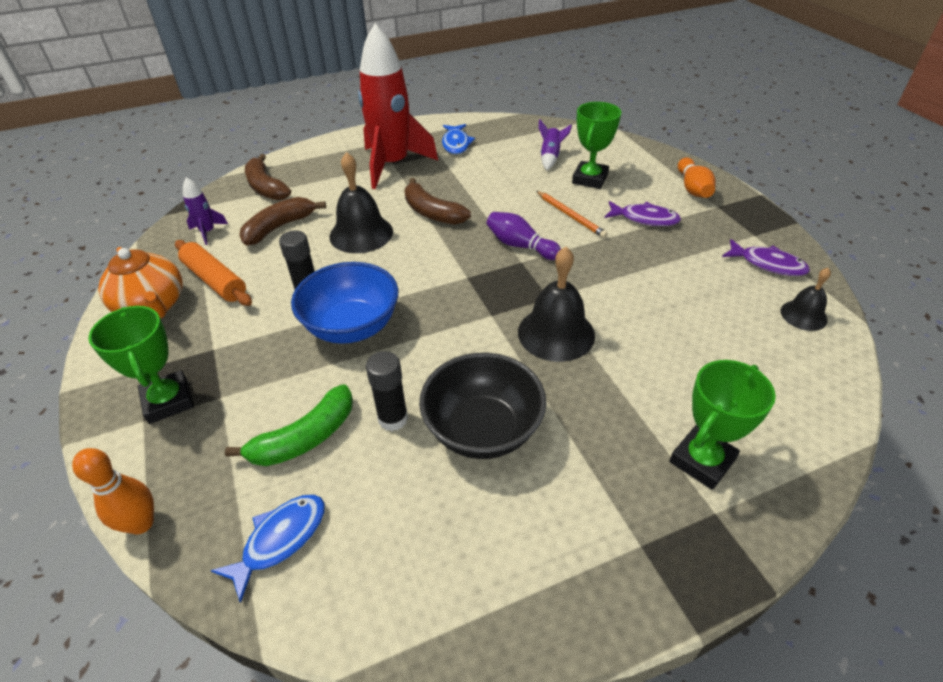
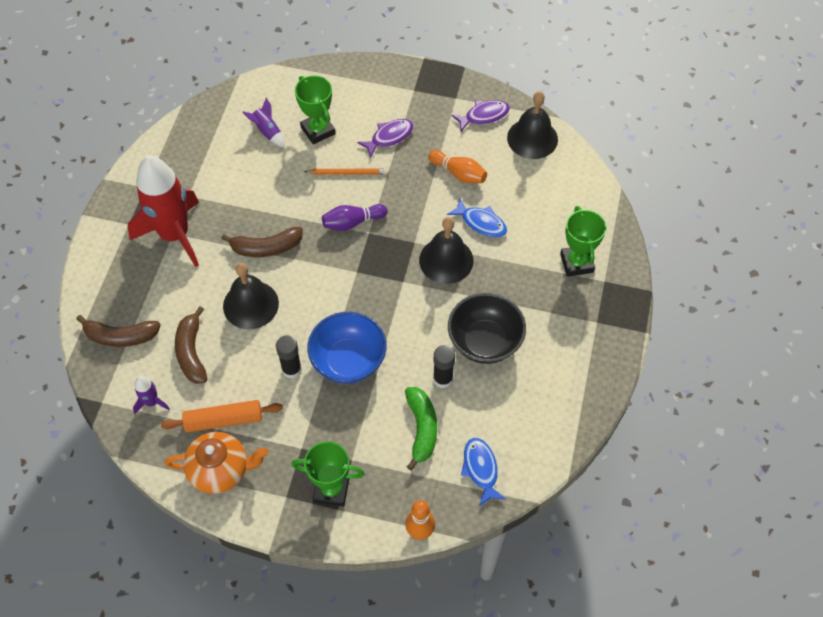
camera: 55 degrees left, 15 degrees up
blue fish [442,124,475,154] -> blue fish moved to [447,198,507,237]
orange bowling pin [678,158,716,198] -> orange bowling pin moved to [428,150,487,183]
black bell [780,268,831,331] -> black bell [507,91,558,159], size x1.73

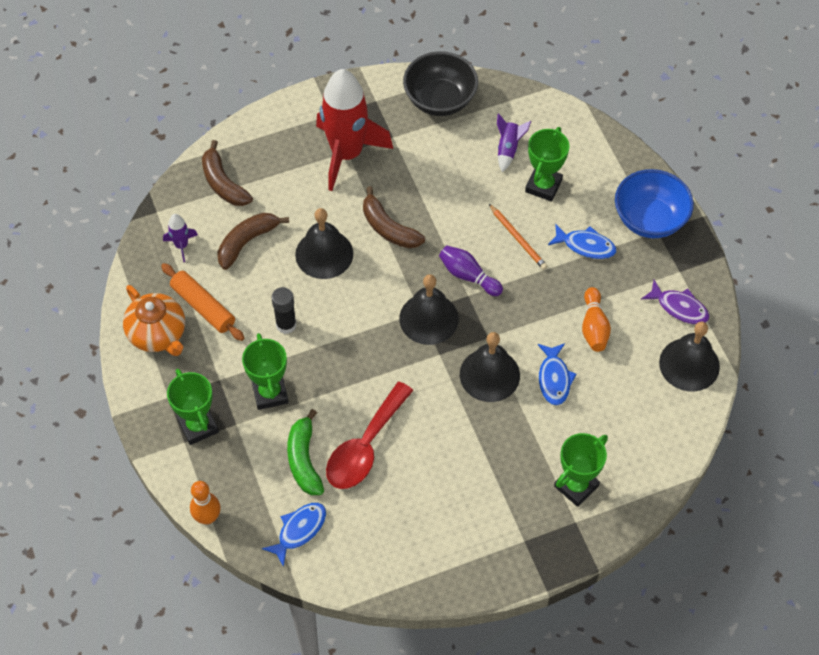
camera: 55 degrees right, 0 degrees up
blue bowl [307,312,387,384] -> blue bowl moved to [615,169,694,238]
purple fish [357,119,413,158] -> blue fish [548,224,616,259]
green banana [405,387,437,471] -> green banana turned 120 degrees clockwise [287,409,324,495]
black glue stick [433,345,455,388] -> red spoon [326,382,413,489]
black bowl [448,293,526,364] -> black bowl moved to [403,51,478,116]
none -> green trophy [242,333,289,410]
none -> black bell [399,274,459,345]

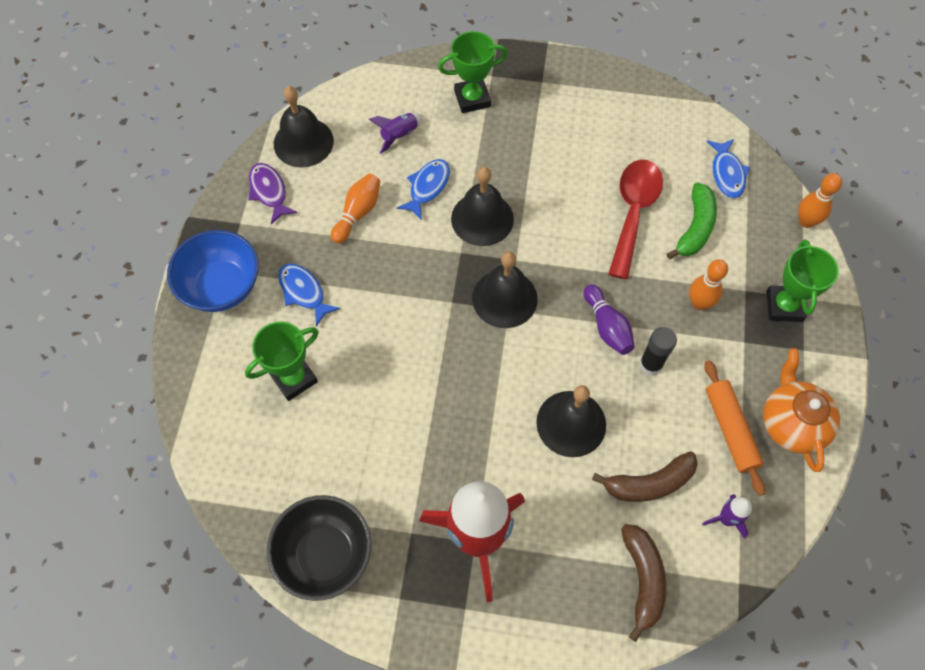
camera: 150 degrees left, 5 degrees up
green trophy [242,333,289,410] -> orange bowling pin [689,259,728,310]
blue fish [262,503,326,567] -> blue fish turned 75 degrees counterclockwise [707,139,750,198]
red spoon [326,382,413,489] -> red spoon turned 45 degrees counterclockwise [609,160,663,279]
brown banana [363,186,425,248] -> none
purple bowling pin [439,245,503,296] -> purple bowling pin moved to [584,284,635,355]
orange pencil [489,204,547,270] -> none
purple rocket [497,113,531,172] -> purple rocket moved to [369,113,423,154]

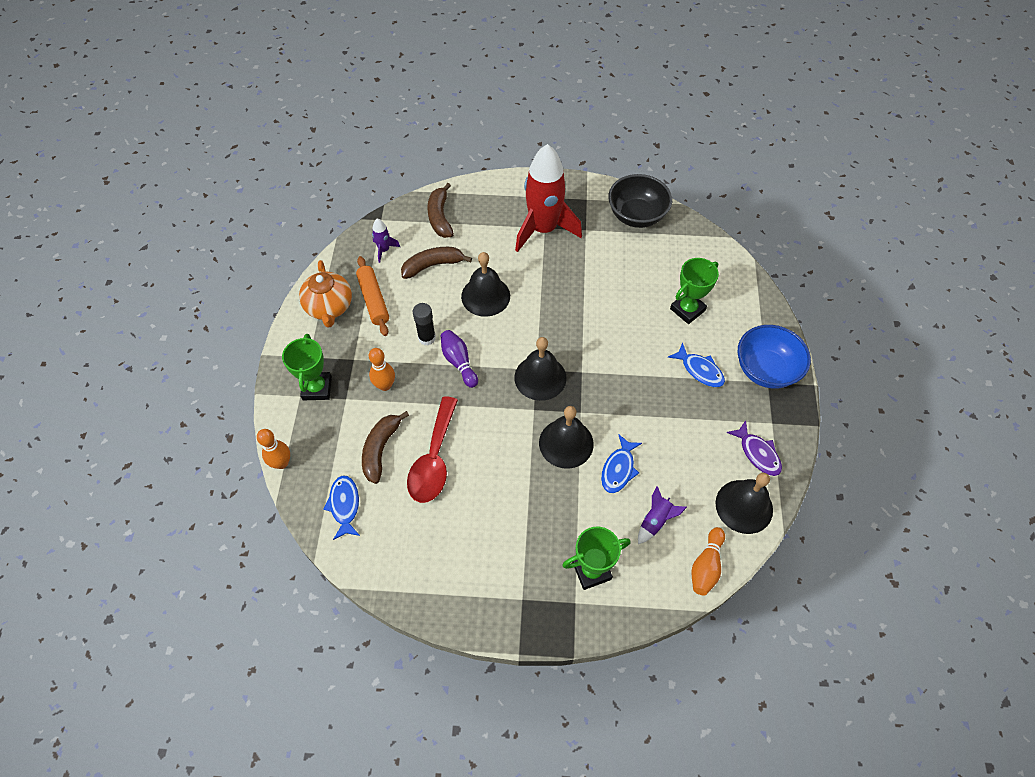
camera: 175 degrees right, 5 degrees down
orange bowling pin [331,173,380,244] -> orange bowling pin moved to [691,527,725,595]
green banana [667,182,717,259] -> brown banana [362,411,409,484]

